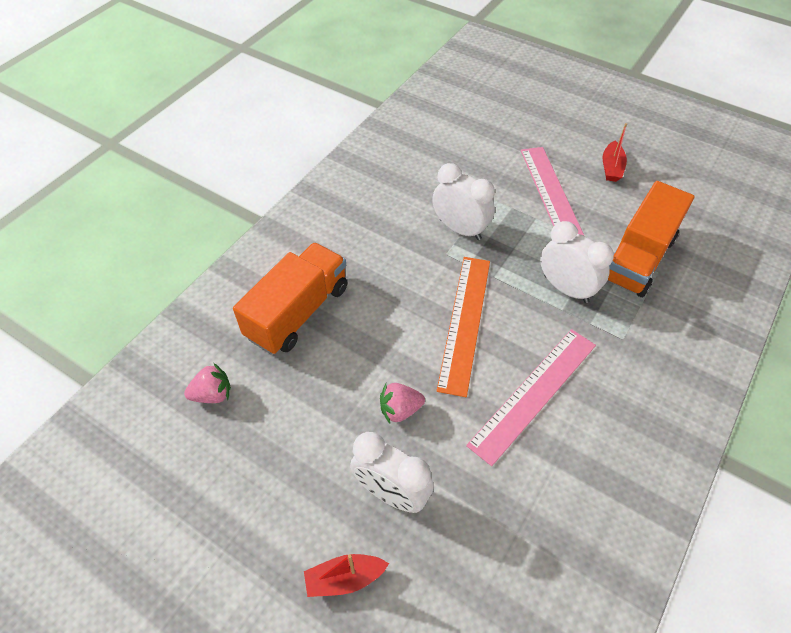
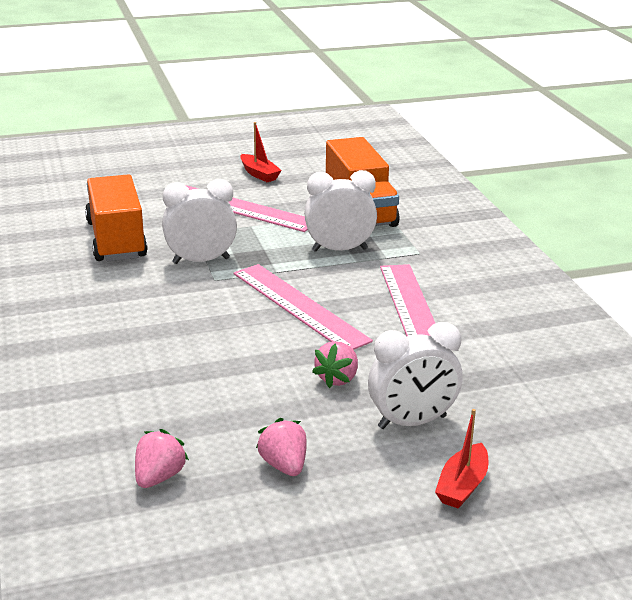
camera: 50 degrees left, 25 degrees down
orange truck [233,242,347,355] -> orange truck moved to [85,174,148,261]
orange ruler [436,257,490,397] -> pink ruler [234,264,373,350]
none -> pink strawberry [256,418,307,476]

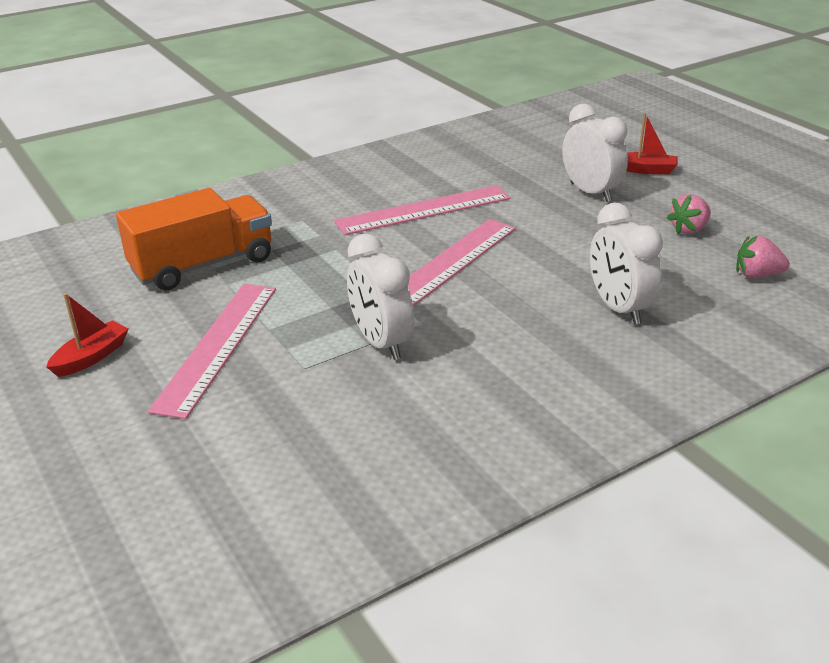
camera: 105 degrees left, 5 degrees up
orange truck [85,174,148,261] -> none
white clock [304,170,377,252] -> white clock moved to [590,203,663,325]
pink strawberry [312,341,358,388] -> none

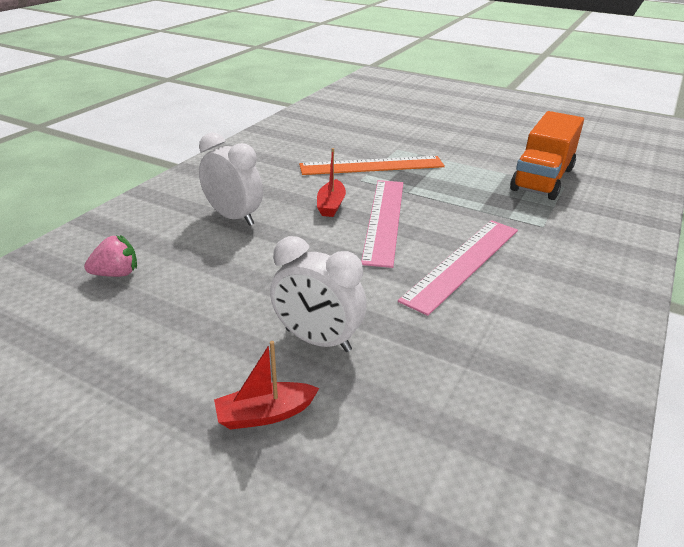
camera: 150 degrees right, 0 degrees up
red boat [46,293,129,377] -> red boat moved to [317,148,346,217]
pink ruler [148,284,276,419] -> none
white clock [347,234,414,360] -> orange ruler [299,156,445,175]
pink strawberry [667,194,711,234] -> none

